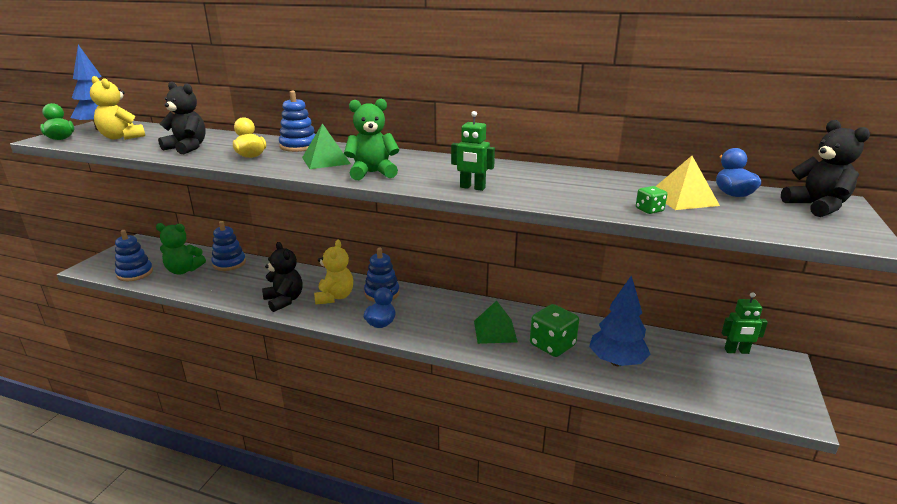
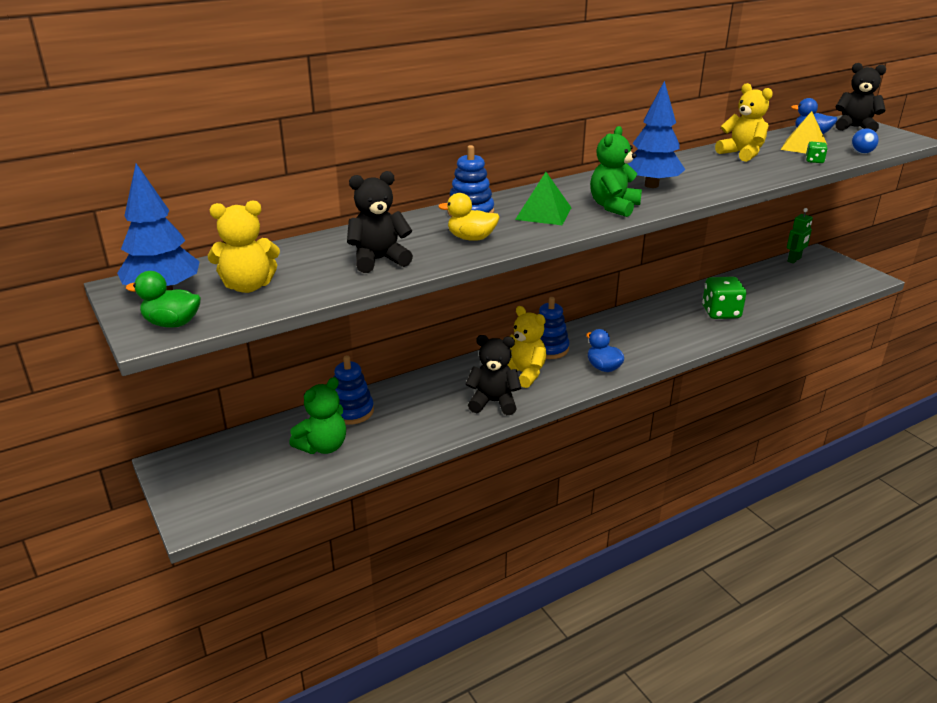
camera: 50 degrees left, 5 degrees up
blue stacking toy [115,230,153,281] -> none
green robot [451,111,495,191] -> none
green pyramid [474,301,518,344] -> none
blue tree [589,275,651,366] -> blue tree moved to [627,81,685,188]
none -> yellow teddy bear [715,83,773,162]
none -> blue ball [851,129,879,154]

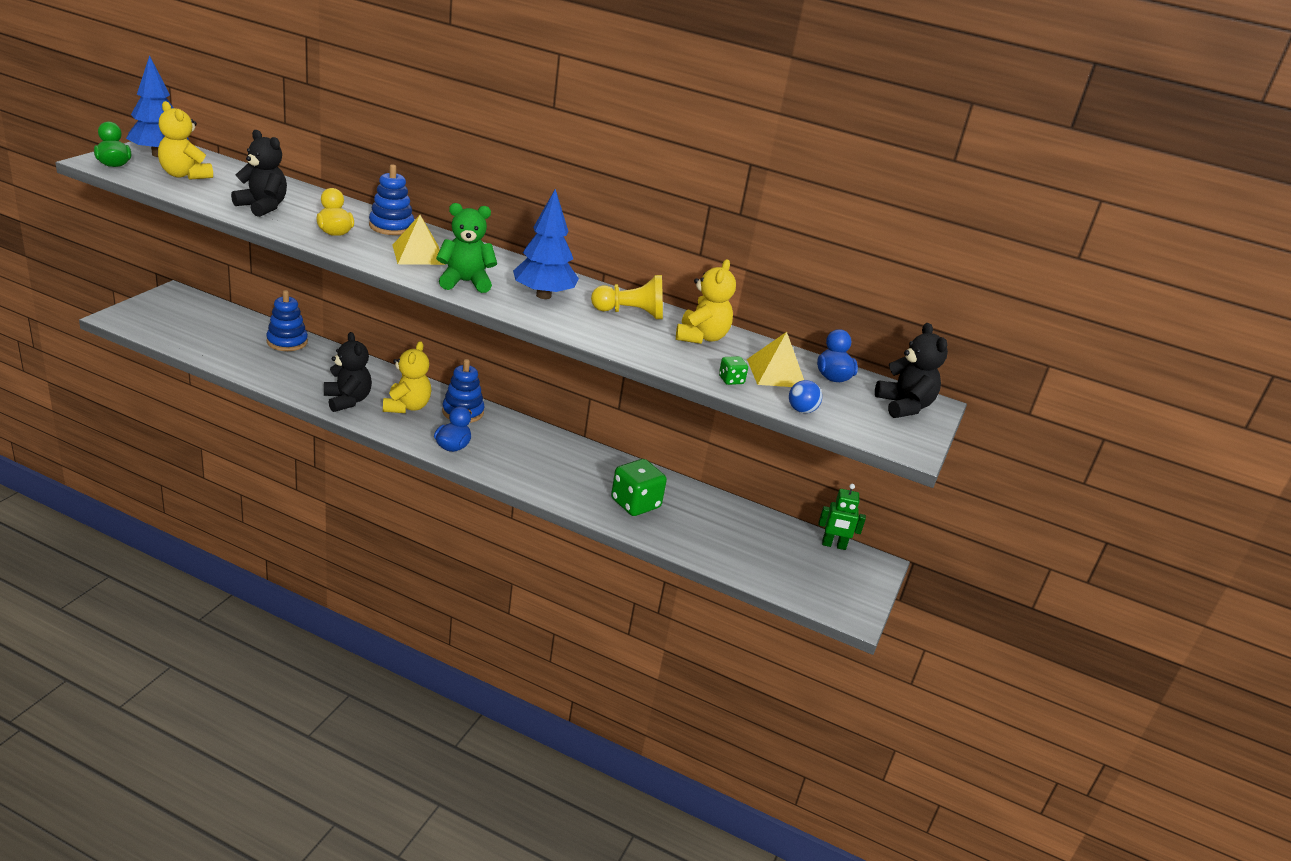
camera: 50 degrees right, 0 degrees up
green teddy bear [289,377,346,454] -> none
green pyramid [515,172,572,225] -> yellow pyramid [392,215,445,265]
none -> yellow pawn [591,275,663,319]

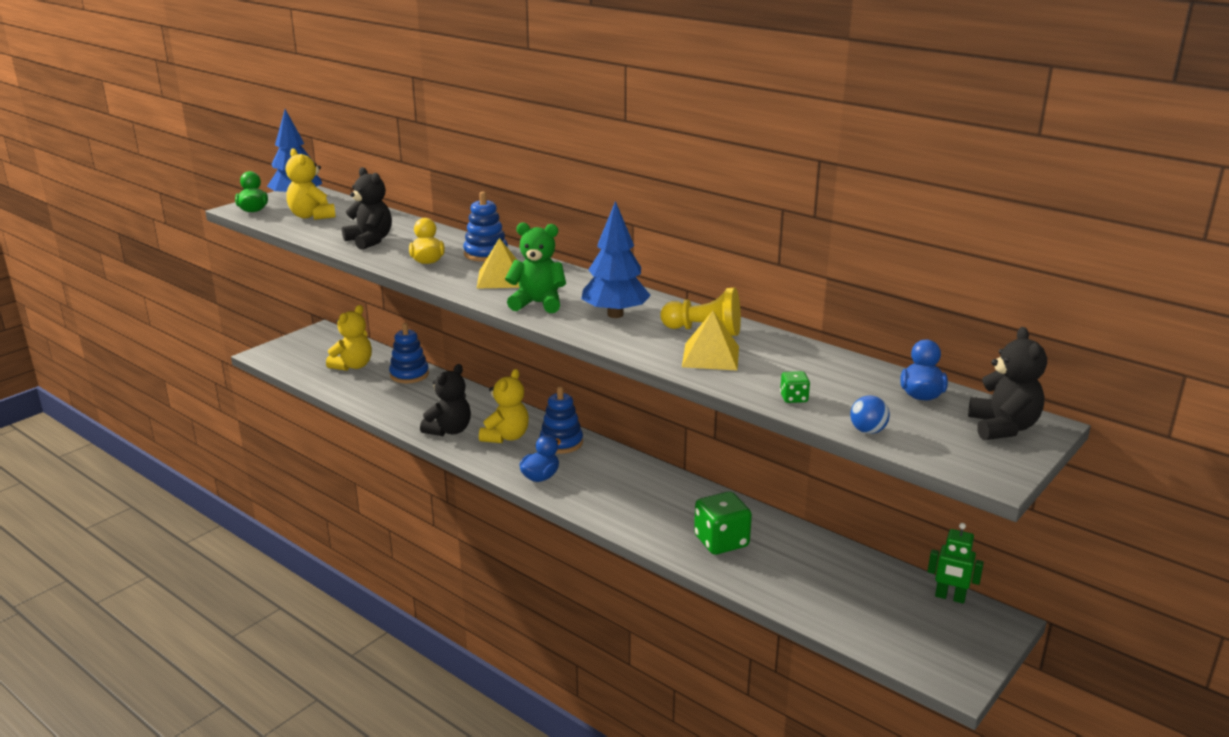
camera: 20 degrees right, 5 degrees down
black teddy bear [324,332,372,412] -> black teddy bear turned 45 degrees clockwise [420,364,471,436]
yellow teddy bear [676,259,736,344] -> yellow teddy bear moved to [326,305,372,371]
yellow pyramid [747,332,804,387] -> yellow pyramid moved to [682,311,739,371]

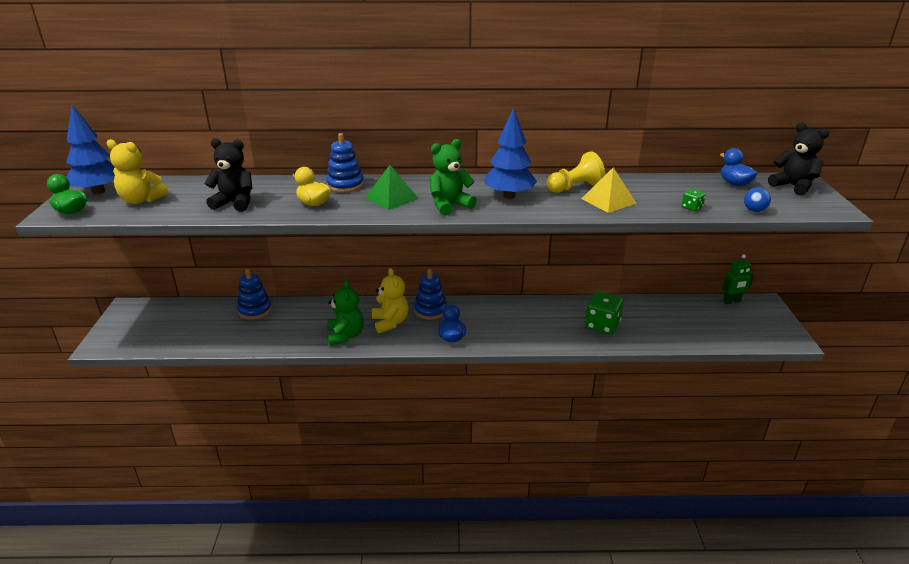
camera: 40 degrees left, 5 degrees up
yellow teddy bear [326,305,372,371] -> none
black teddy bear [420,364,471,436] -> green teddy bear [327,280,364,346]
yellow pyramid [477,238,520,289] -> green pyramid [365,165,419,210]

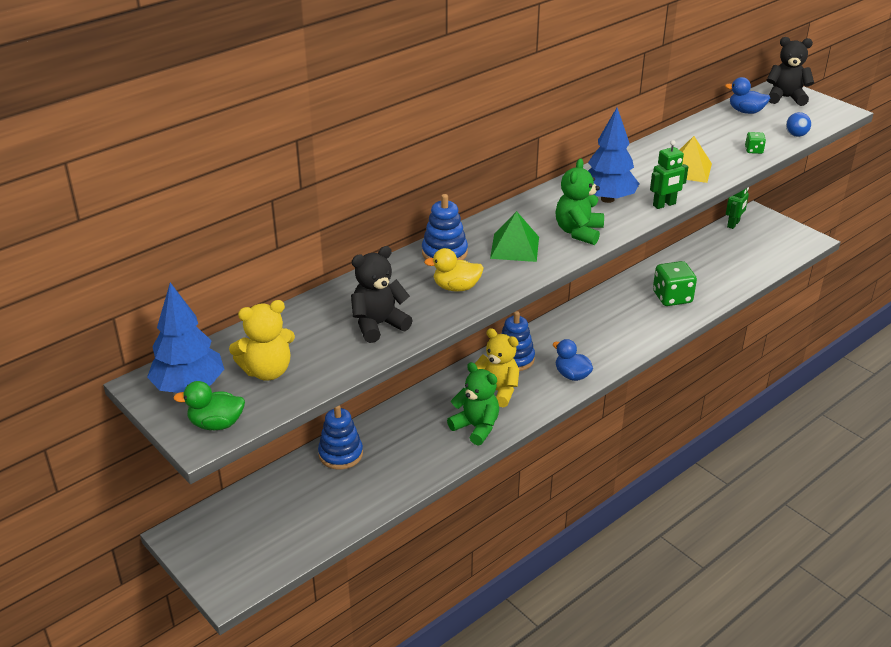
camera: 40 degrees left, 5 degrees up
yellow pawn [547,151,605,193] -> none
none -> green robot [650,140,688,209]

